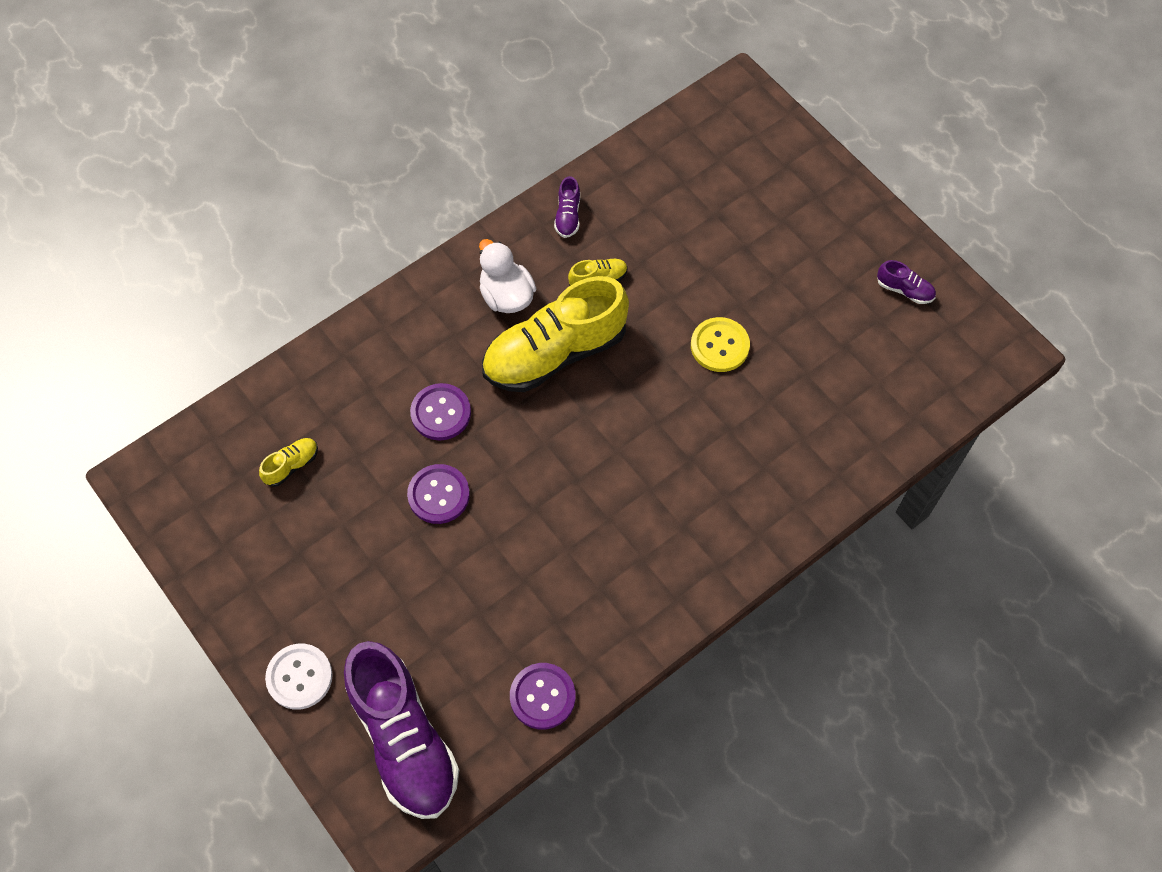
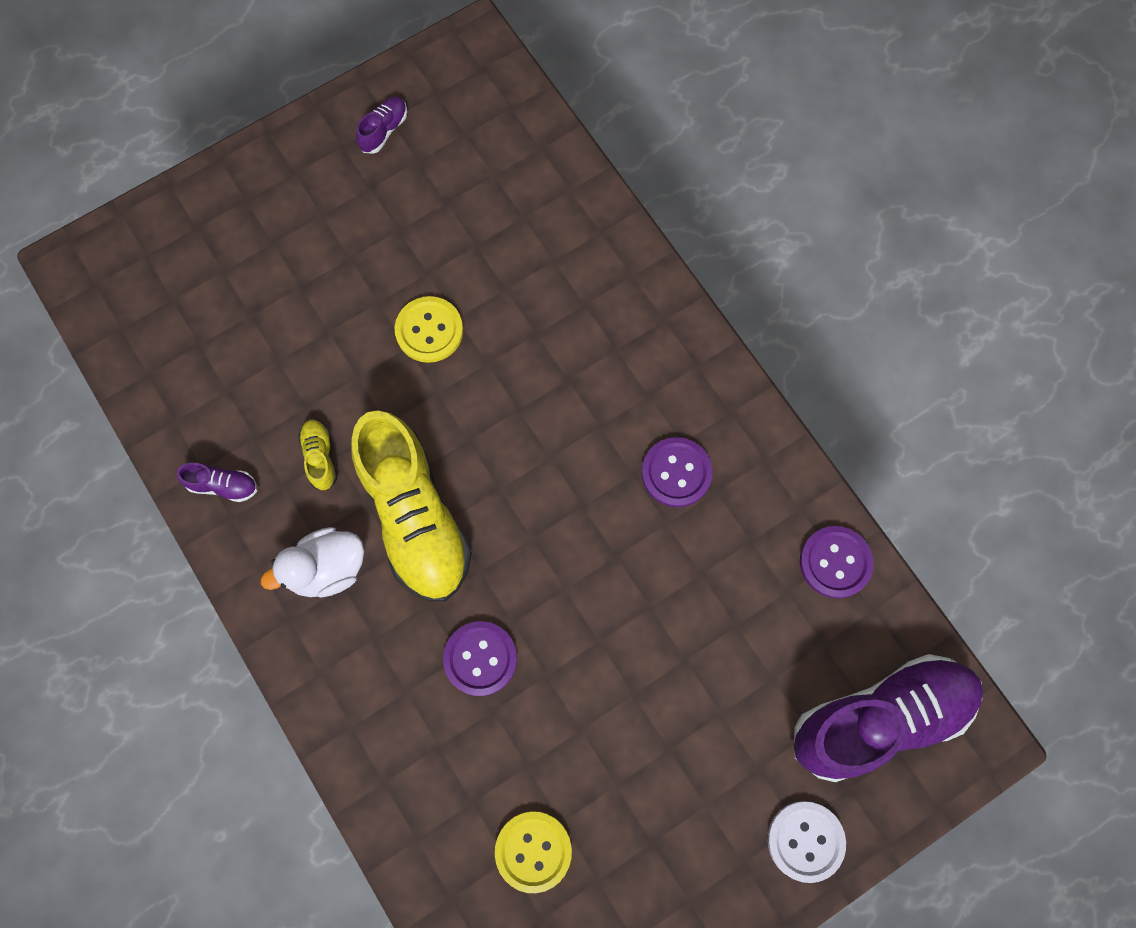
camera: 85 degrees left, 10 degrees up
yellow shoe [259,438,318,487] -> yellow button [495,811,572,893]
purple button [407,464,470,524] -> purple button moved to [642,437,713,507]

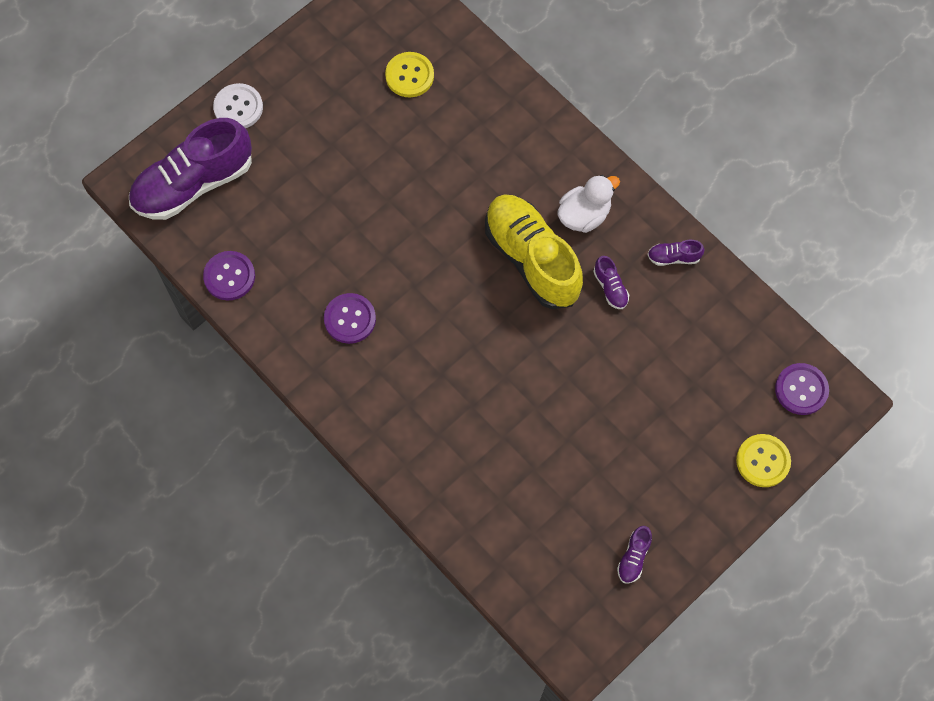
camera: 170 degrees right, 5 degrees down
yellow shoe [298,419,337,491] -> purple shoe [594,256,629,309]
yellow button [395,296,463,363] -> yellow button moved to [736,434,791,487]
purple button [443,621,517,696] -> purple button moved to [775,363,829,415]

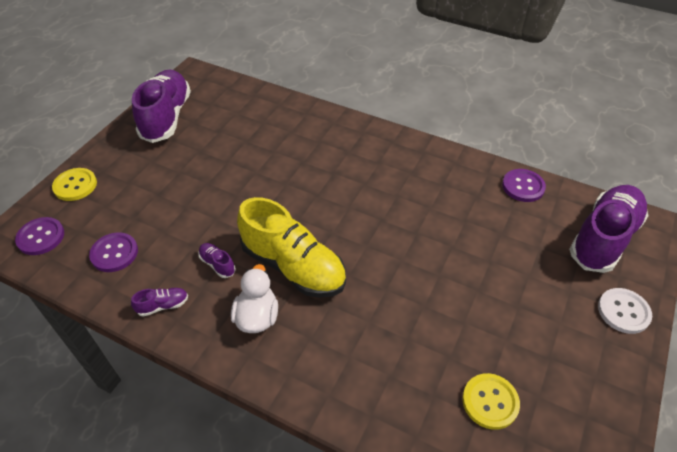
camera: 160 degrees right, 20 degrees down
purple button [324,293,376,344] -> purple button moved to [89,232,138,272]
white duck [557,175,620,233] -> white duck turned 150 degrees clockwise [231,264,278,333]
purple shoe [617,526,652,584] -> purple shoe [132,70,191,143], size x2.49

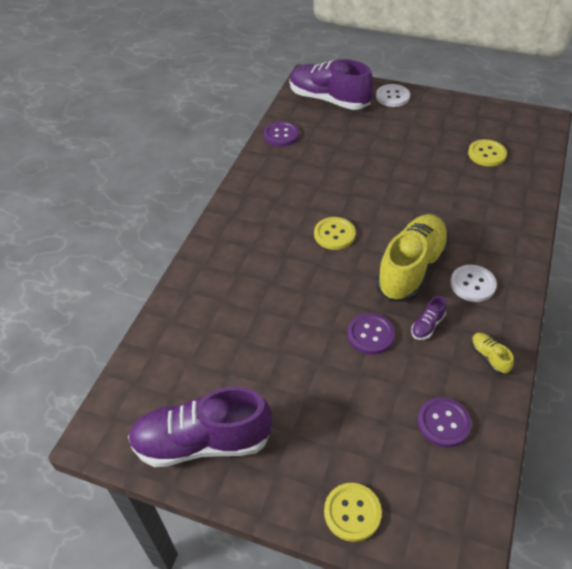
camera: 95 degrees left, 0 degrees up
purple button [15,217,64,255] -> purple button moved to [347,313,395,355]
purple shoe [131,288,188,317] -> yellow shoe [471,333,514,374]
white duck [231,264,278,333] -> white button [450,265,497,302]
none -> yellow button [314,217,356,250]

